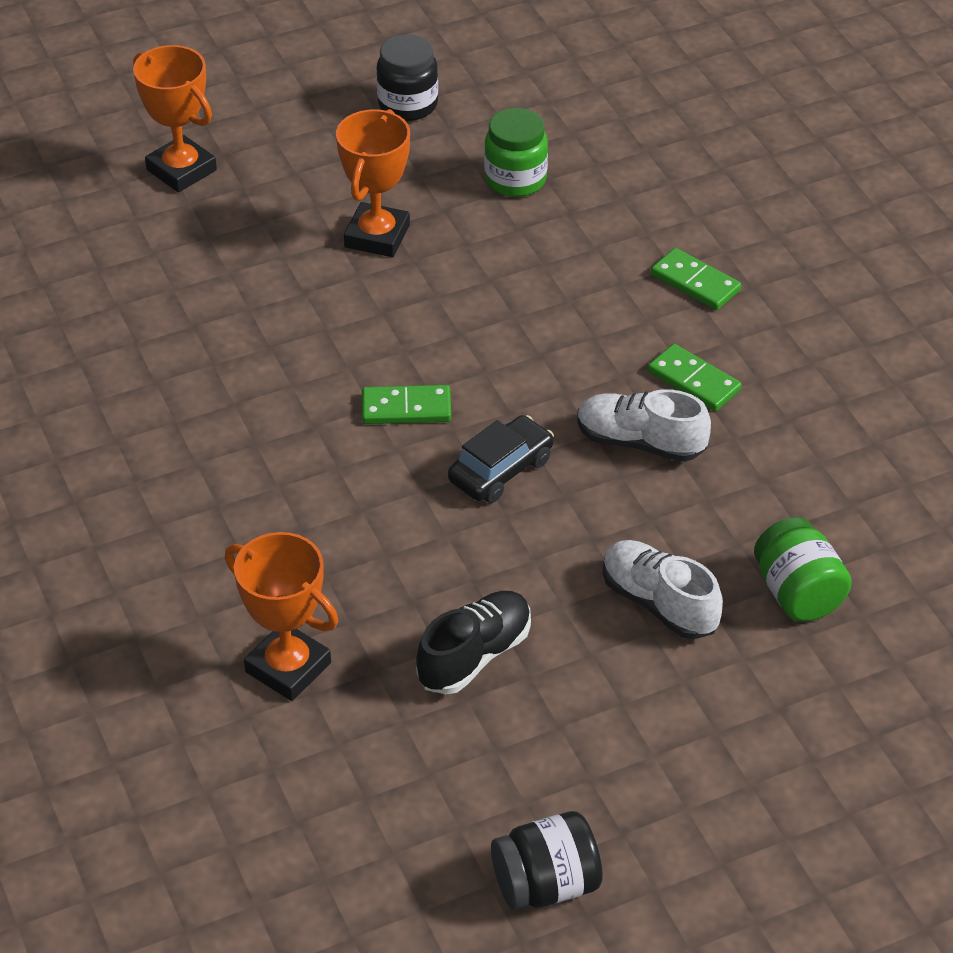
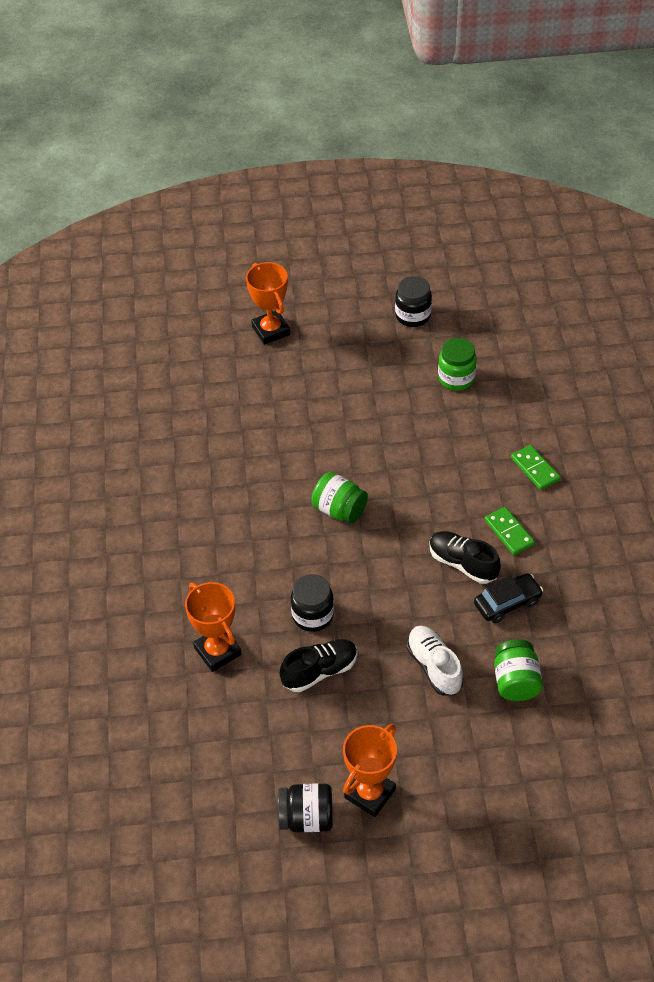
camera: 20 degrees right, 5 degrees up
orange trophy [336,109,410,257] -> orange trophy moved to [343,724,397,817]
green domino [362,385,451,424] -> green jar [311,472,368,523]
black car [448,415,554,503] -> black car moved to [474,573,543,623]
white shoe [577,389,711,462] -> black shoe [430,531,501,584]
none -> black jar [291,574,334,632]

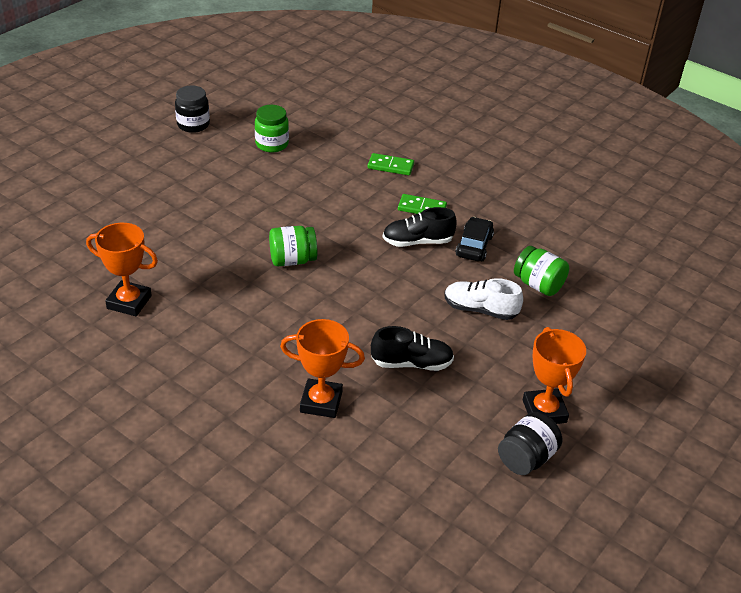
camera: 50 degrees left, 10 degrees down
orange trophy [246,262,290,345] -> orange trophy moved to [86,223,158,316]
black shoe [280,639,357,692] -> black shoe turned 75 degrees clockwise [371,326,454,371]
black jar [291,574,334,632] -> none

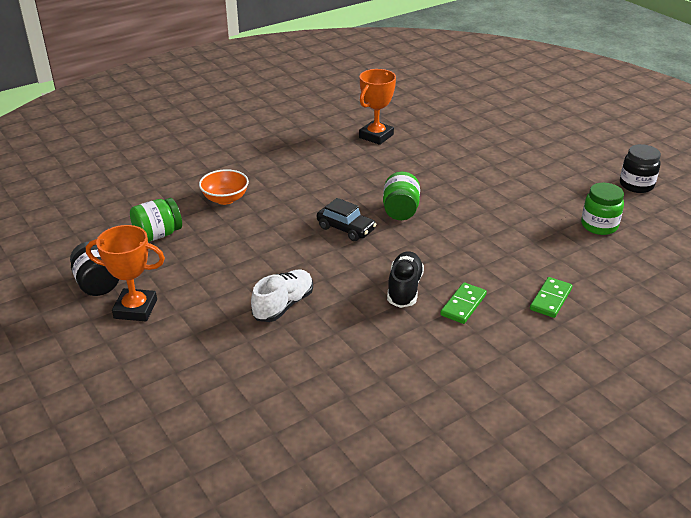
camera: 110 degrees right, 5 degrees down
orange trophy [280,319,365,418] -> orange bowl [199,169,249,205]
black shoe [371,326,454,371] -> none
black car [456,217,494,261] -> black car moved to [317,198,377,241]
green jar [514,246,569,296] -> green jar moved to [130,198,182,242]

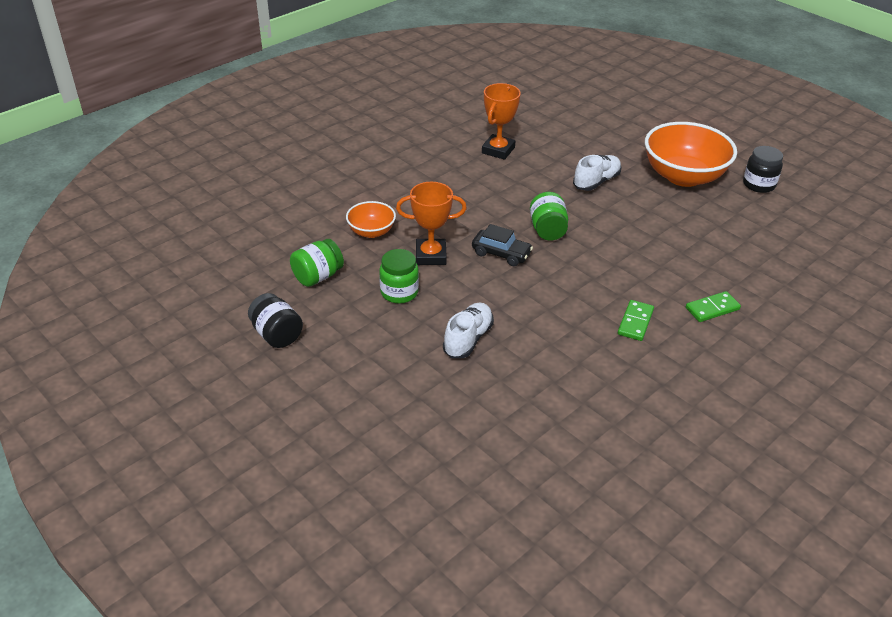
camera: 10 degrees left, 5 degrees up
orange trophy [86,225,165,321] -> orange trophy moved to [396,182,467,265]
black shoe [387,251,424,308] -> none
green domino [530,277,572,318] -> green domino turned 45 degrees clockwise [686,291,741,322]
green jar [581,183,624,235] -> green jar moved to [379,249,419,304]
none -> white shoe [573,155,621,191]
none -> orange bowl [645,122,737,187]

